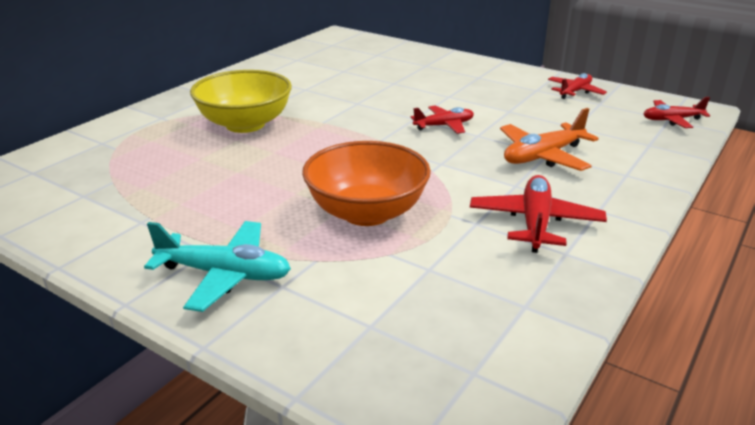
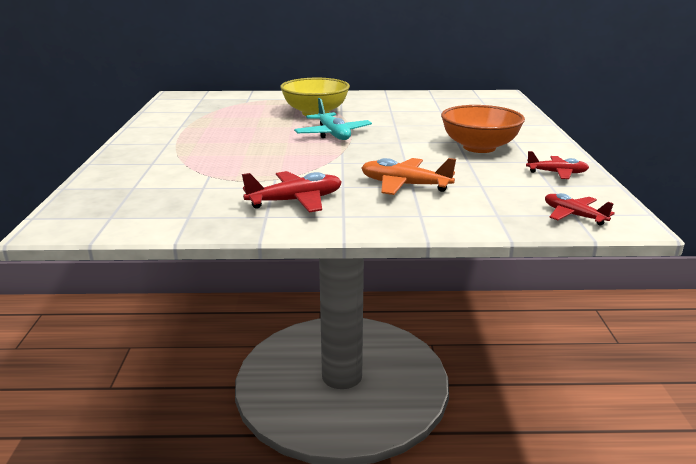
camera: 55 degrees right, 5 degrees down
turquoise plane [144,221,291,312] -> turquoise plane moved to [294,98,372,140]
orange bowl [302,141,431,226] -> orange bowl moved to [441,105,525,153]
red plane [411,105,474,134] -> none

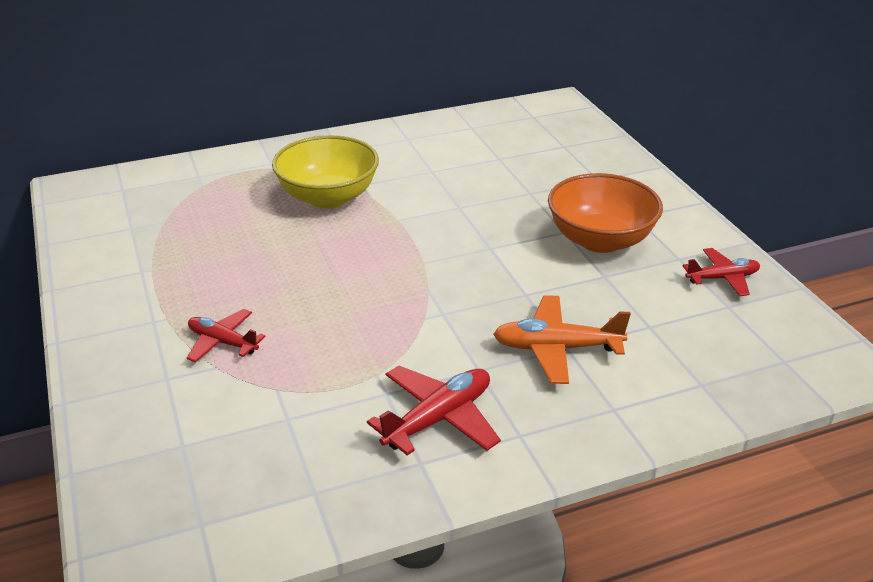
camera: 20 degrees left, 10 degrees up
turquoise plane [294,98,372,140] -> none
red plane [545,193,615,226] -> red plane moved to [187,309,266,363]

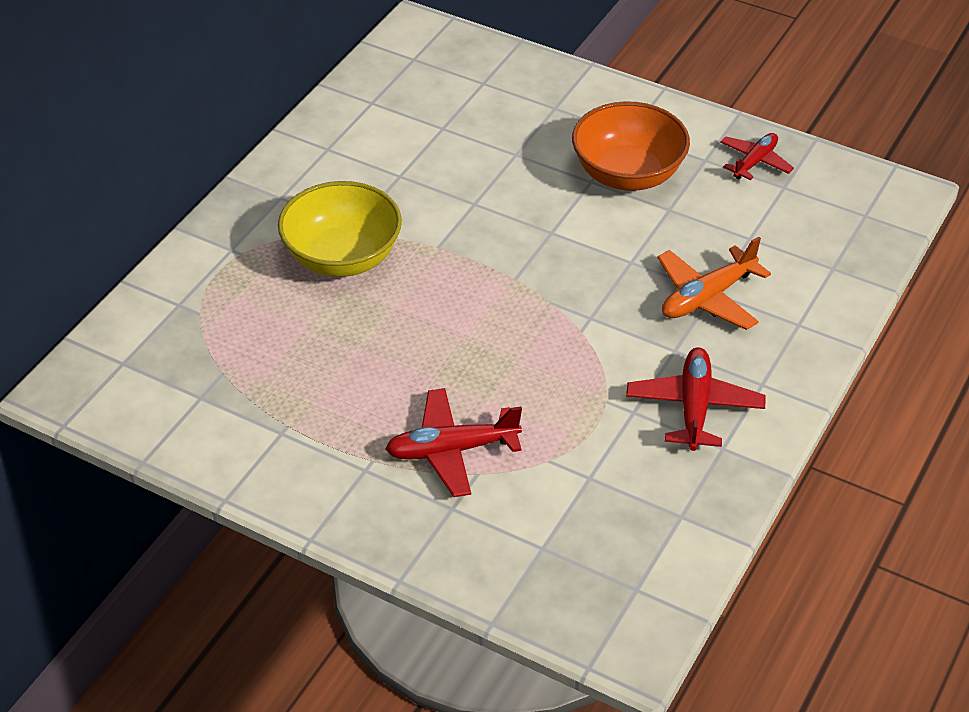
camera: 40 degrees left, 10 degrees up
red plane [187,309,266,363] -> red plane [385,388,522,497], size x1.51

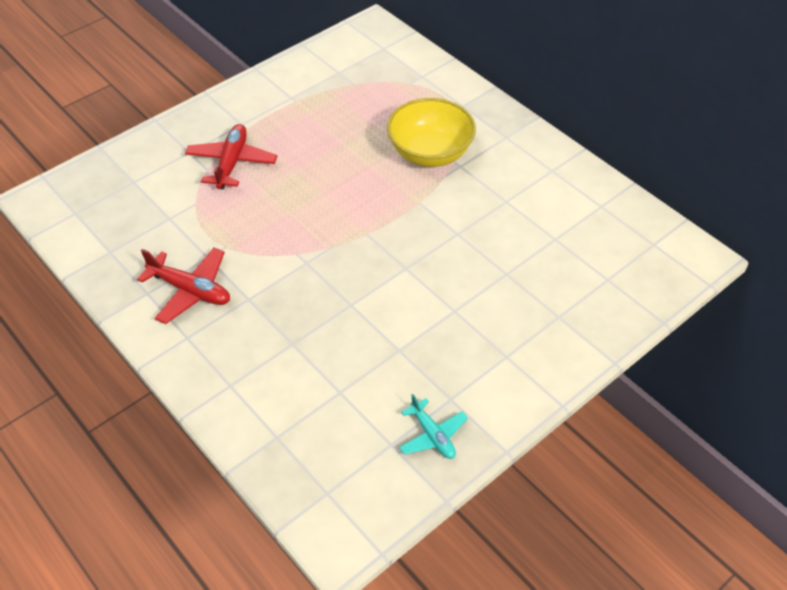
camera: 110 degrees right, 5 degrees up
orange bowl [572,101,690,191] -> none
orange plane [657,237,771,330] -> none
red plane [720,133,794,180] -> turquoise plane [399,394,468,459]

